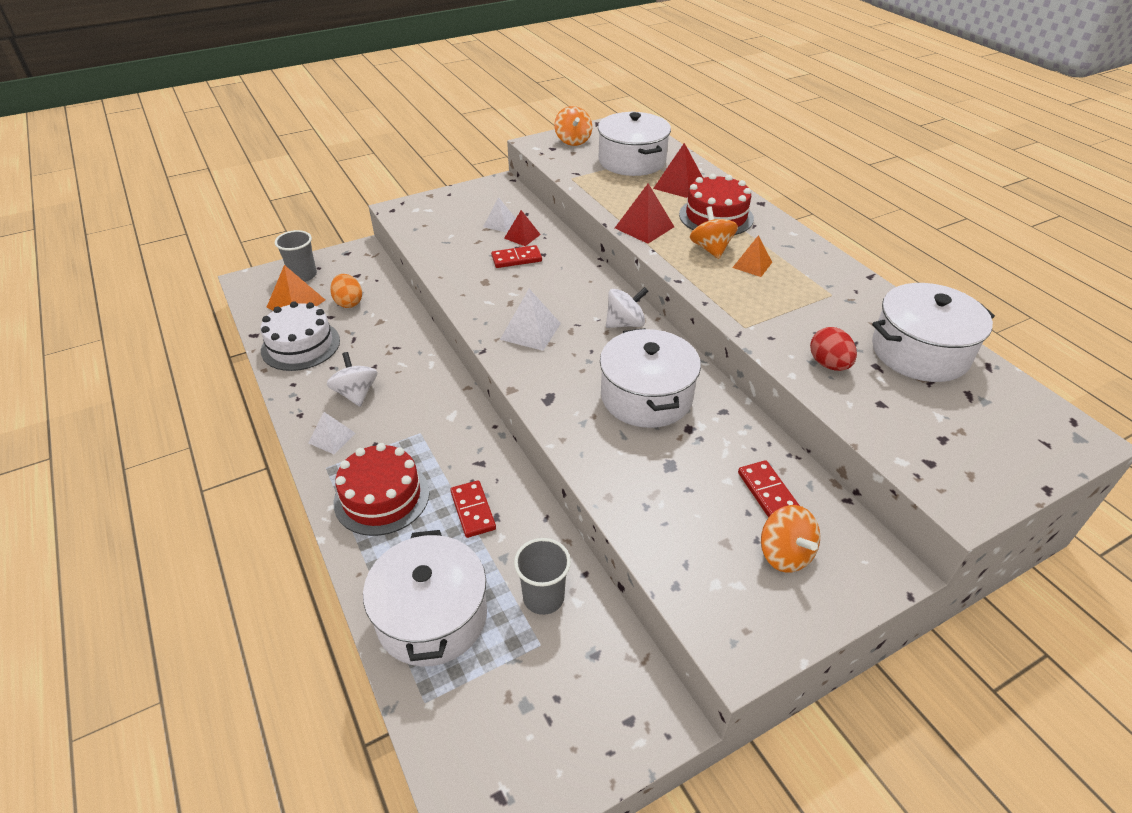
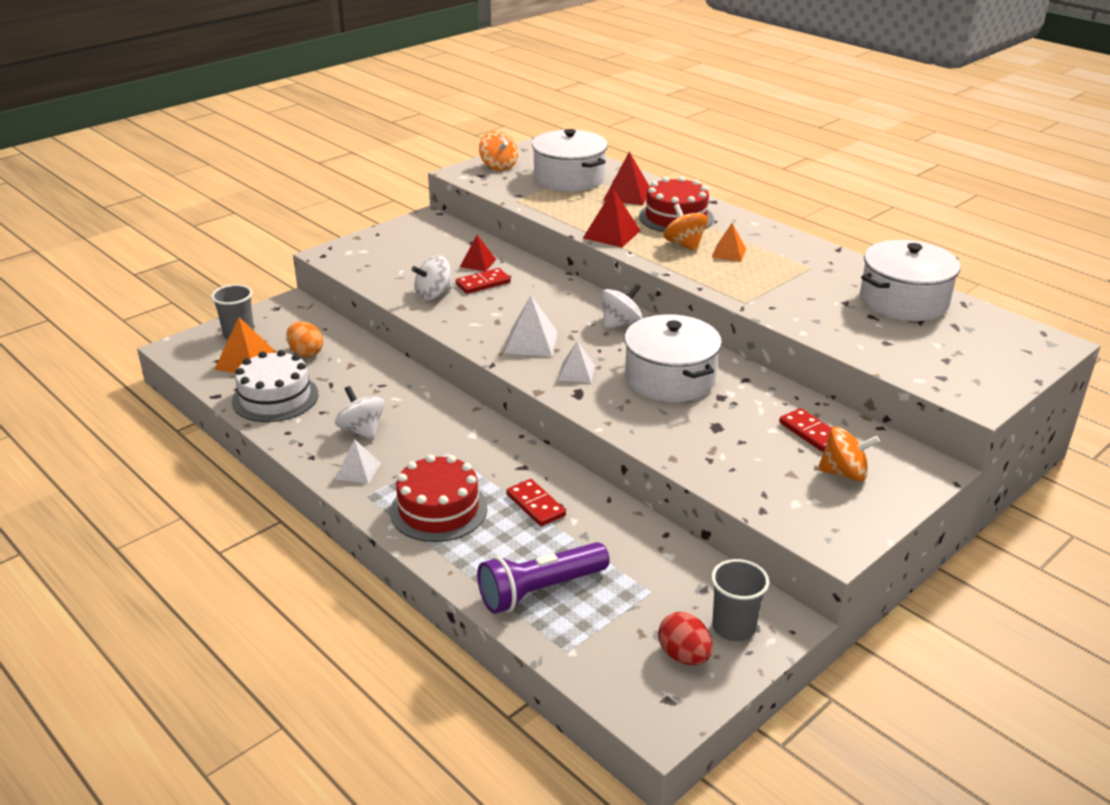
camera: 15 degrees left, 10 degrees down
white pot [363,530,487,667] -> purple flashlight [477,542,610,614]
white pyramid [483,197,516,232] -> white pyramid moved to [558,341,595,383]
grey cup [514,538,571,615] -> grey cup moved to [711,559,769,641]
orange spinning top [761,505,820,573] -> orange spinning top turned 45 degrees counterclockwise [818,427,880,481]
red egg [810,327,857,371] -> red egg moved to [658,612,713,665]
none -> white spinning top [411,256,452,300]

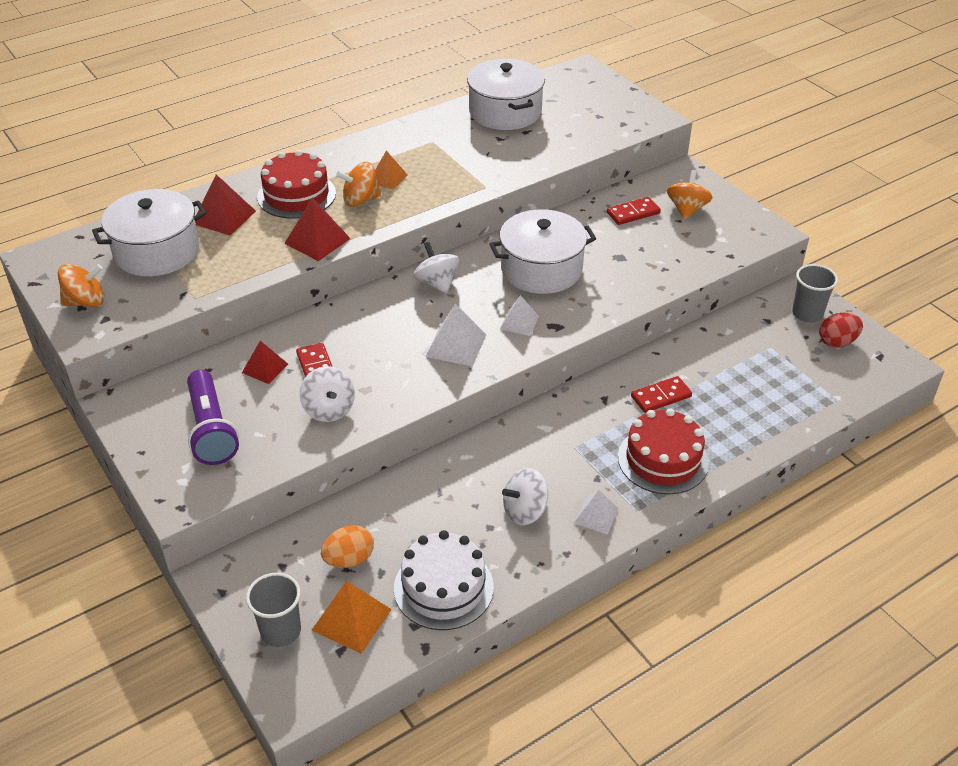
camera: 80 degrees left, 10 degrees up
purple flashlight [477,542,610,614] -> purple flashlight moved to [187,370,239,465]

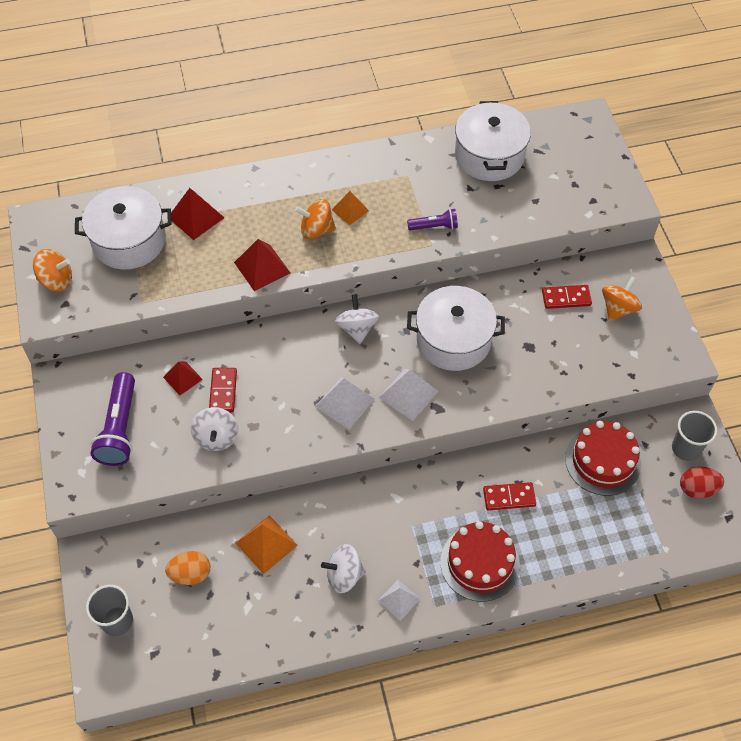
camera: 20 degrees right, 15 degrees up
red cake [257,150,336,219] -> red cake moved to [565,421,641,496]
orange pyramid [312,581,392,654] -> orange pyramid moved to [235,515,298,574]
white cake [394,530,494,630] -> none
white pyramid [499,295,539,336] -> white pyramid [379,369,439,421], size x1.50
none -> purple flashlight [407,209,458,231]

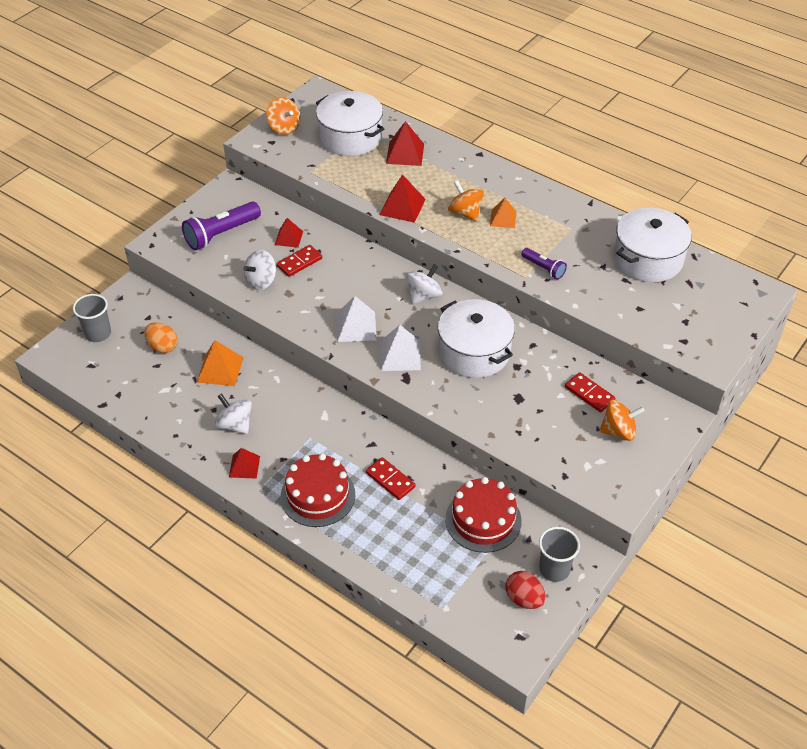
camera: 50 degrees right, 10 degrees down
white pyramid [378,580,420,621] -> red pyramid [229,448,260,479]

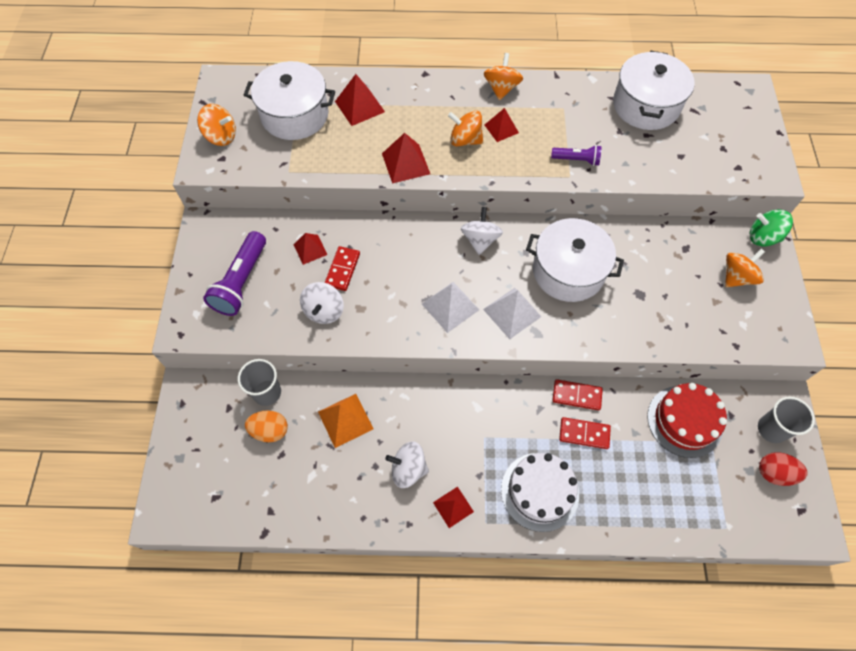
camera: 35 degrees left, 15 degrees up
grey cup [73,294,111,342] -> grey cup moved to [238,359,281,406]
red cake [281,453,355,527] -> white cake [501,453,579,532]
orange pyramid [490,198,516,228] -> red pyramid [485,108,519,142]
red domino [565,372,615,412] -> red domino moved to [552,379,603,410]
none -> orange spinning top [484,53,523,100]
none -> green spinning top [750,209,793,246]

